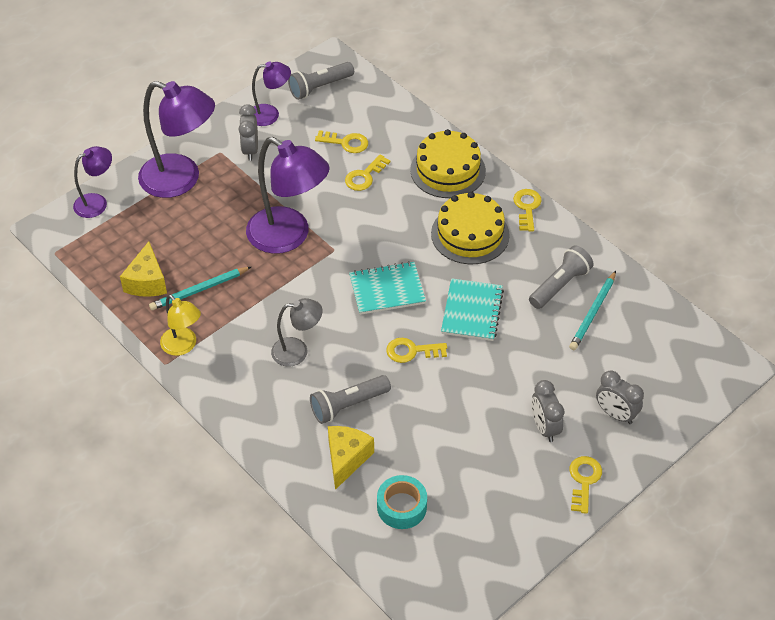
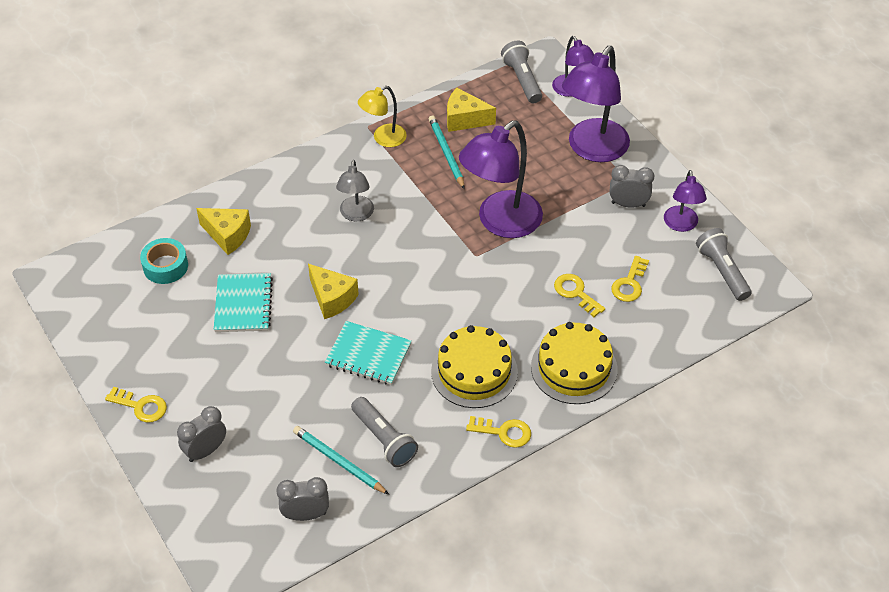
camera: 100 degrees right, 0 degrees up
grey flashlight [310,375,391,424] -> grey flashlight moved to [501,41,542,103]
turquoise notebook [349,261,426,315] -> turquoise notebook moved to [214,273,273,332]
yellow key [386,338,447,363] -> yellow cheese [308,264,359,319]
grey clock [532,380,564,442] -> grey clock moved to [276,477,329,521]

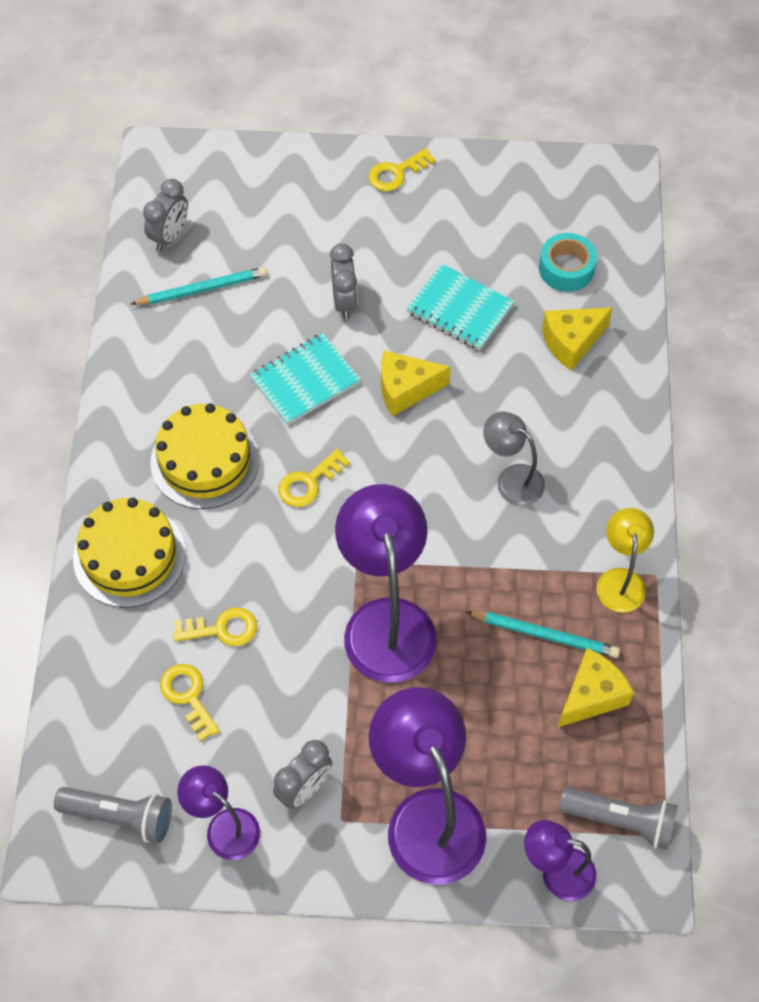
camera: 125 degrees right, 10 degrees up
grey clock [177,406,226,462] -> grey clock moved to [330,243,357,319]
grey flashlight [351,397,418,467] -> none
yellow key [466,416,531,448] -> yellow key moved to [278,449,350,507]

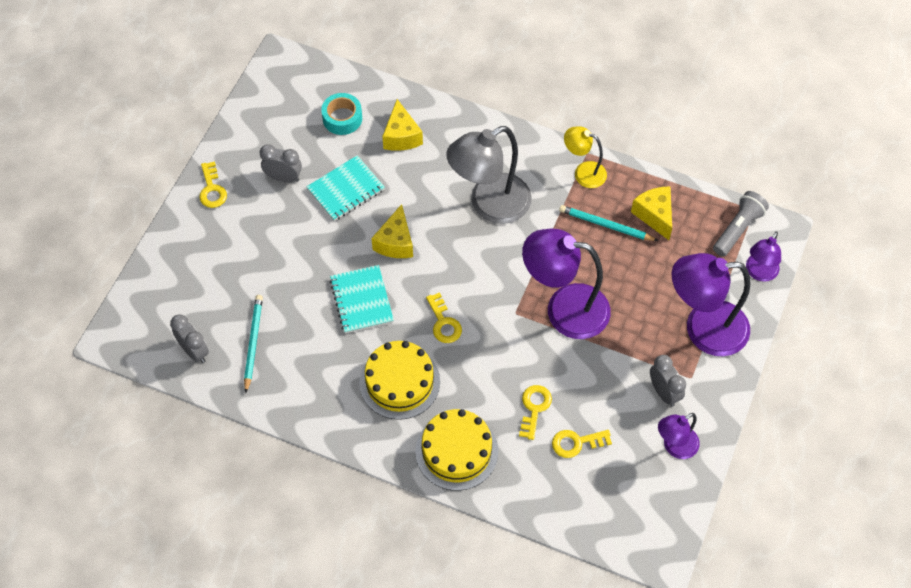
camera: 70 degrees left, 0 degrees up
grey flashlight [54,787,172,843] -> none
grey clock [330,243,357,319] -> grey clock moved to [260,144,302,182]
turquoise pencil [466,611,620,658] -> turquoise pencil turned 105 degrees counterclockwise [559,205,658,241]
grey lamp [483,412,545,505] -> grey lamp [446,126,532,224], size x1.85

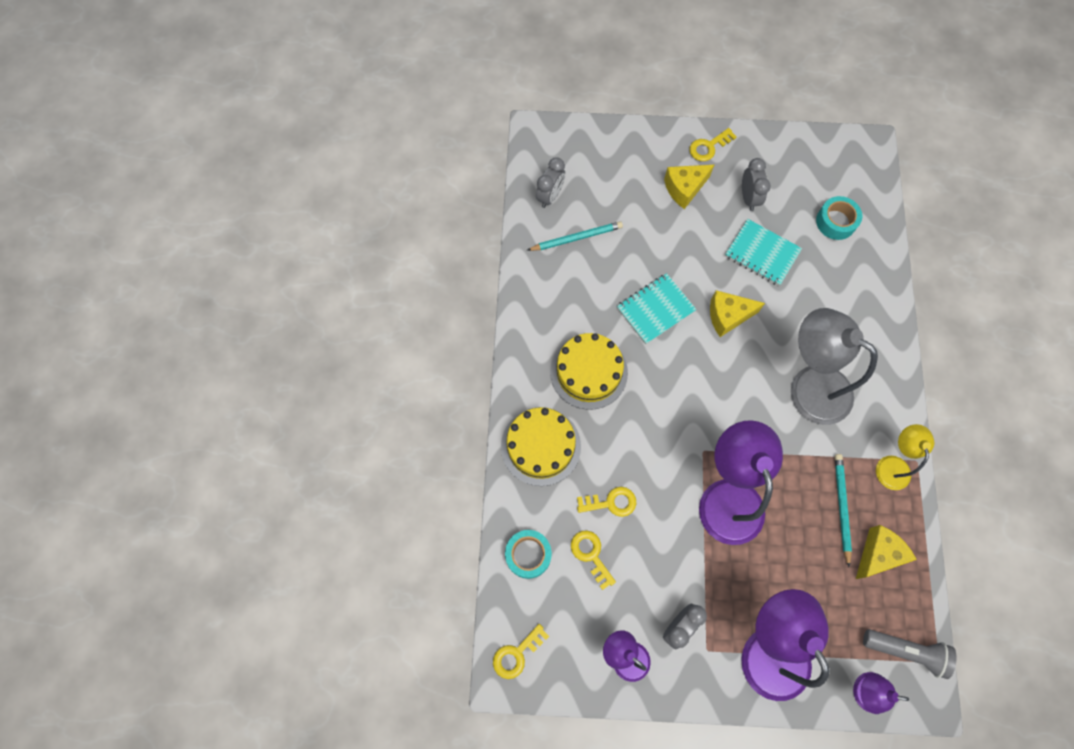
camera: 70 degrees right, 10 degrees up
yellow cheese [382,99,423,151] -> yellow cheese moved to [664,165,714,209]
yellow key [426,292,462,343] -> yellow key moved to [493,624,549,679]
none -> turquoise tape [505,530,552,579]

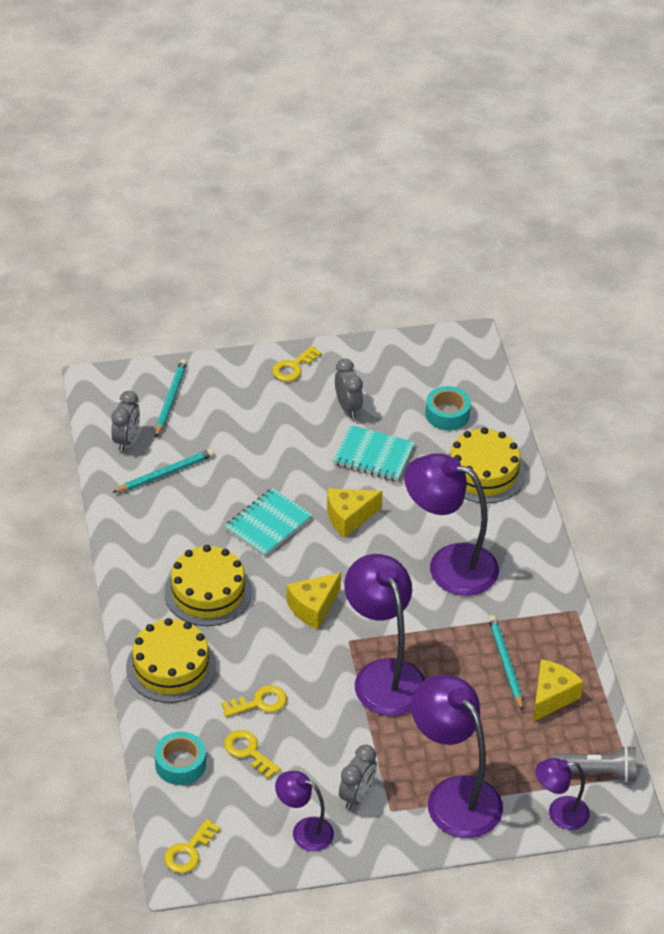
camera: 15 degrees left, 25 degrees down
yellow cheese [664,165,714,209] -> yellow cheese moved to [286,573,341,629]
grey lamp [791,308,878,425] -> purple lamp [404,453,499,596]
yellow lamp [876,424,934,490] -> none
none -> turquoise pencil [155,359,187,438]
none -> yellow cake [448,427,525,503]

